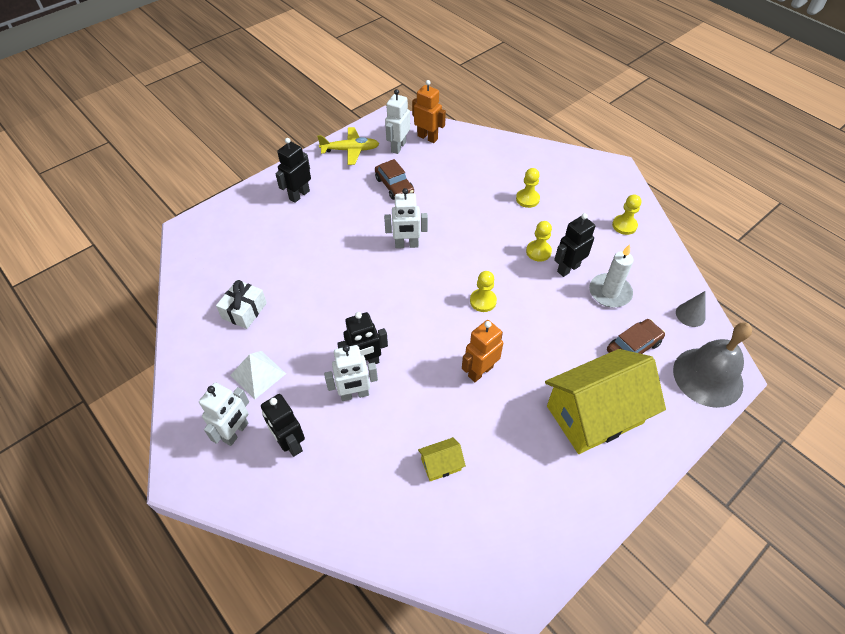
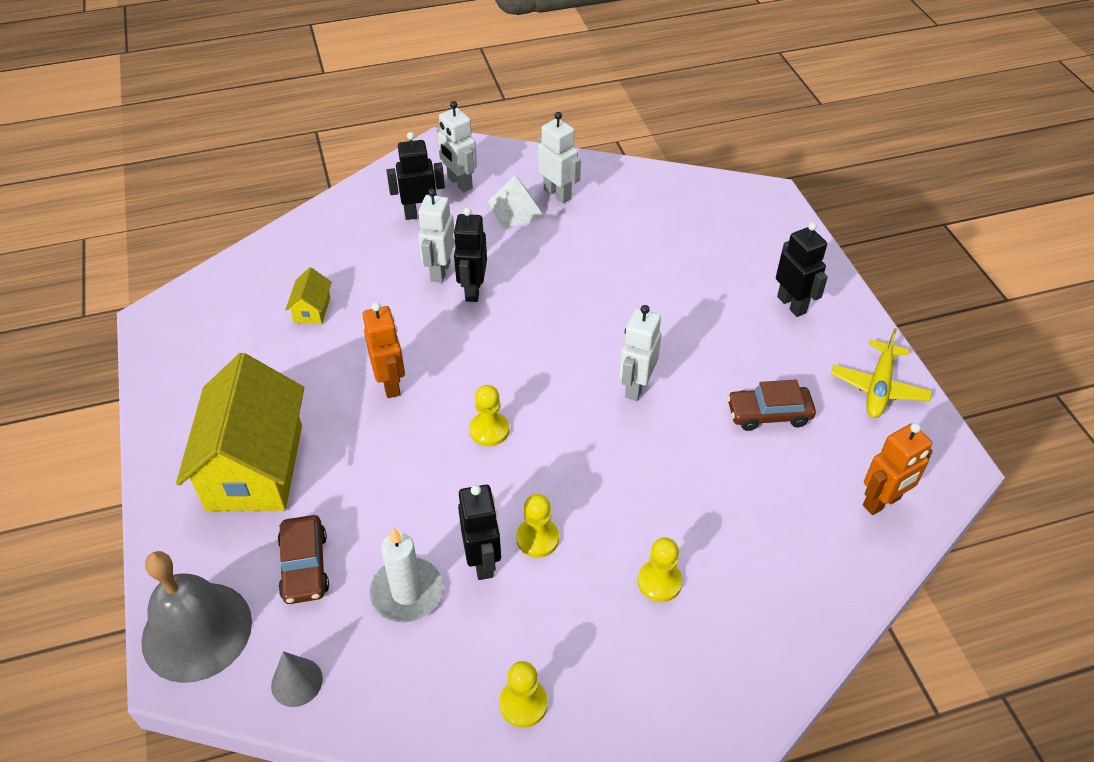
camera: 115 degrees right, 5 degrees down
white gift [216,280,267,329] -> none
white robot [385,89,410,154] -> white robot moved to [538,112,581,203]

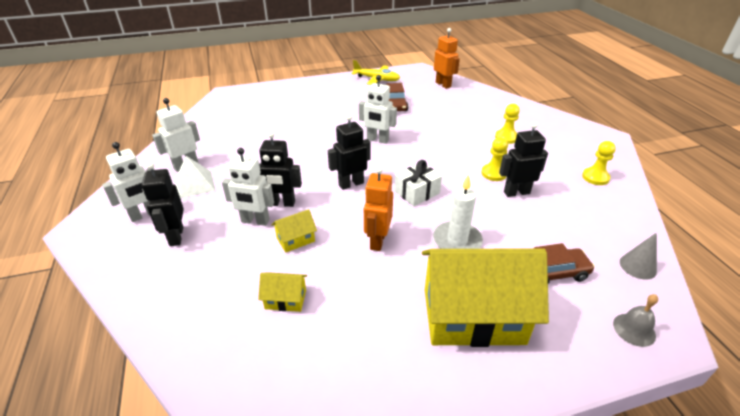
camera: 90 degrees left, 10 degrees down
grey bell [141,551,252,683] -> grey bell [613,294,658,347], size x0.46
orange robot [363,302,405,398] -> orange robot turned 60 degrees counterclockwise [364,166,393,251]
white candle [370,527,443,623] -> white candle moved to [433,174,483,249]
yellow pawn [470,385,509,446] -> white gift [395,160,442,206]
black robot [776,222,828,317] -> black robot moved to [328,114,371,190]
none -> yellow house [272,209,317,253]

